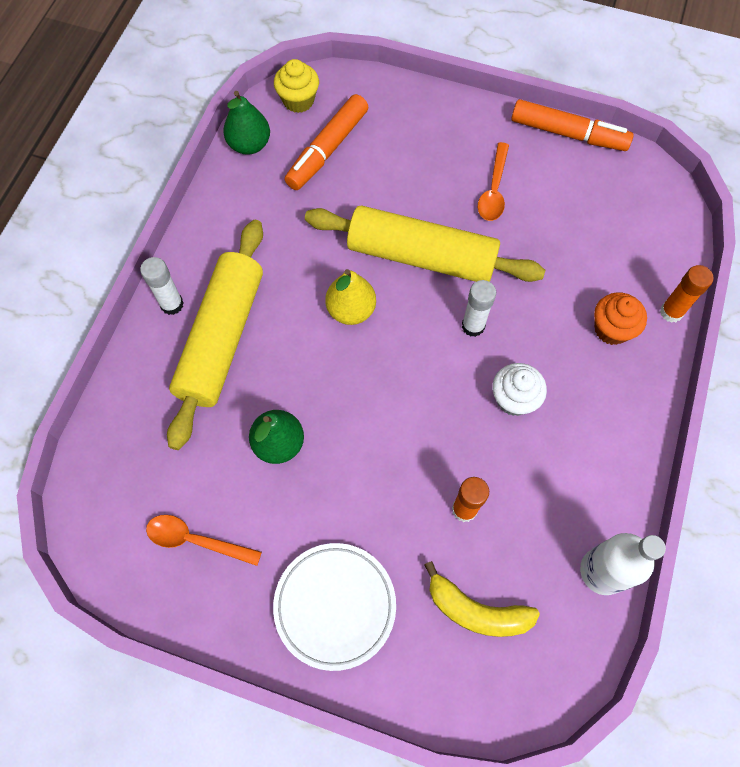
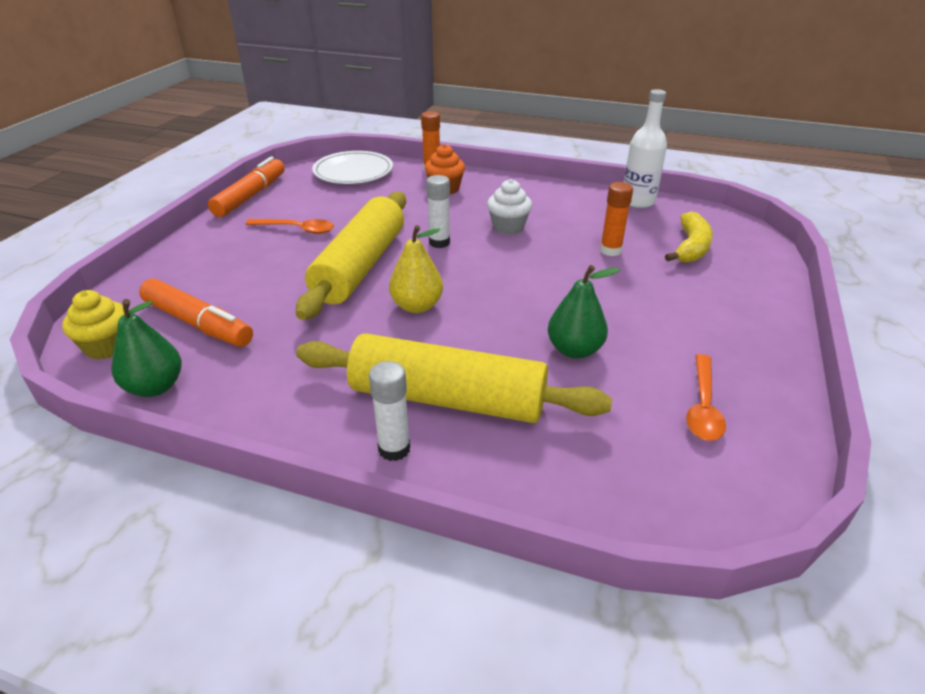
camera: 90 degrees left, 30 degrees down
white plate [273,543,396,671] -> white plate moved to [312,151,393,184]

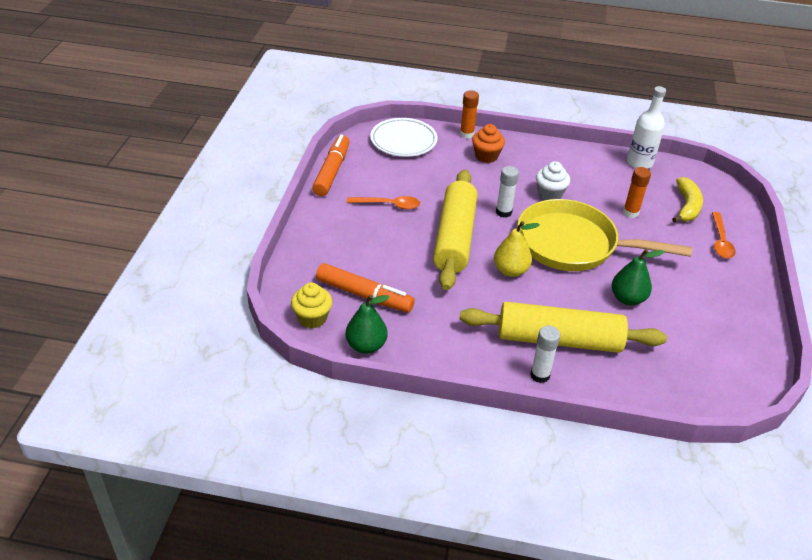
camera: 10 degrees left, 5 degrees up
orange spoon [686,354,726,441] -> orange spoon moved to [712,212,735,258]
none -> yellow pan [517,199,692,271]

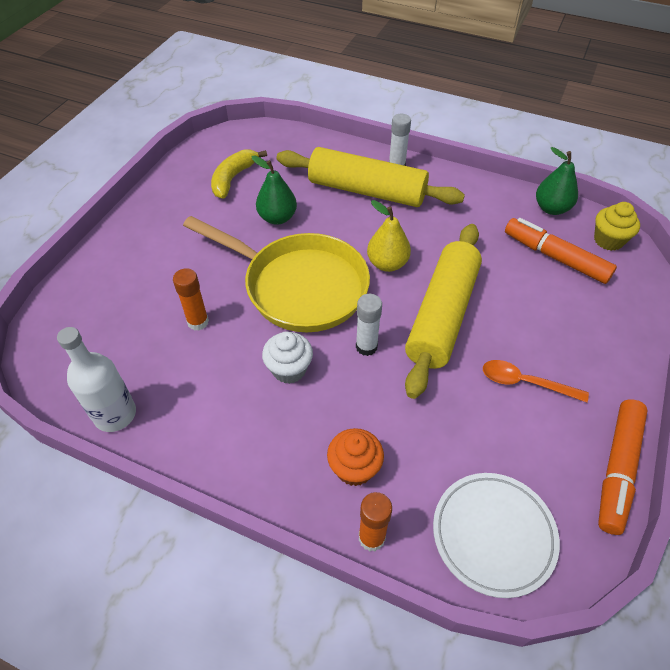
camera: 165 degrees left, 10 degrees up
yellow banana [672,177,703,223] -> yellow banana moved to [211,149,267,199]
orange spoon [712,212,735,258] -> none

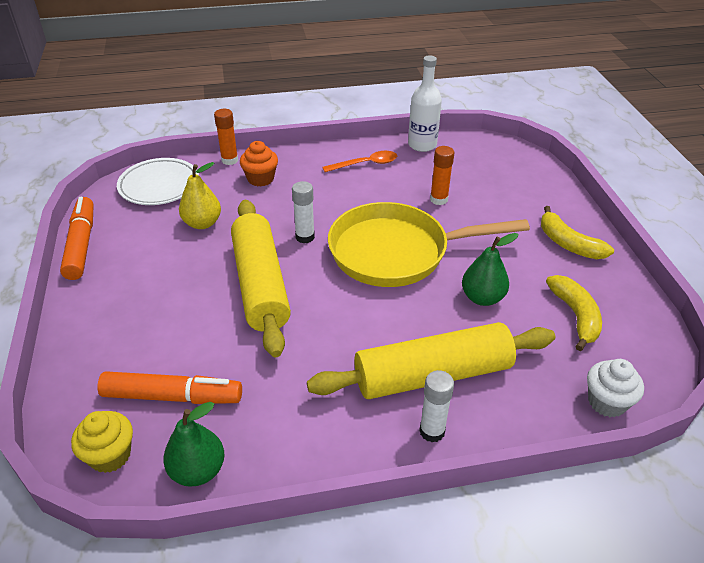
camera: 145 degrees right, 10 degrees down
white cupcake [262,331,313,384] -> white cupcake moved to [587,359,644,417]
yellow pear [367,200,411,272] -> yellow pear moved to [179,162,221,229]
orange spoon [483,360,589,402] -> orange spoon moved to [322,151,397,172]
none -> yellow banana [541,206,614,259]

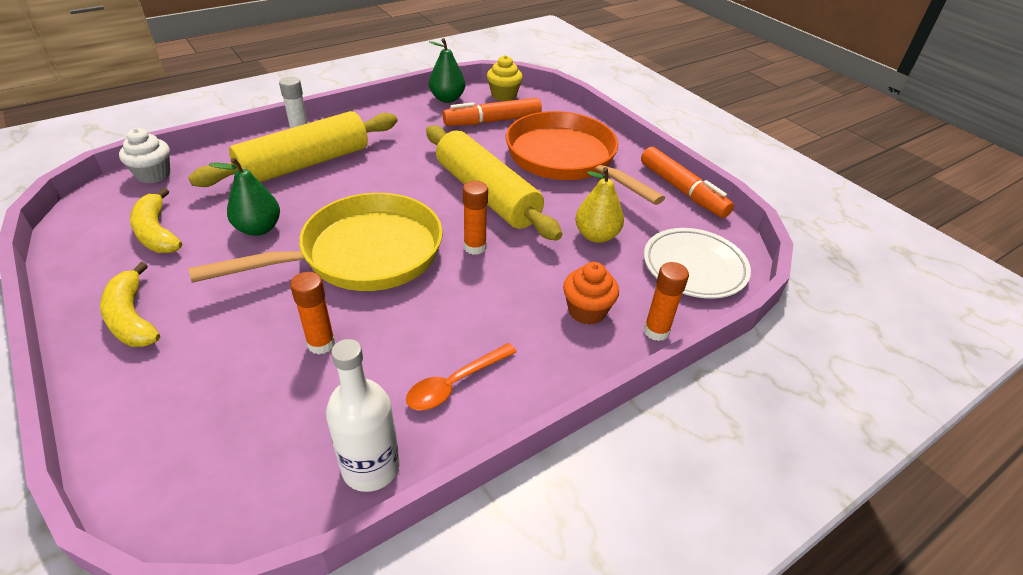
camera: 155 degrees right, 0 degrees up
white glue stick [292,181,315,243] -> orange glue stick [463,181,488,255]
yellow banana [541,206,614,259] -> yellow banana turned 150 degrees counterclockwise [100,262,160,347]
none -> orange pan [506,111,665,205]

